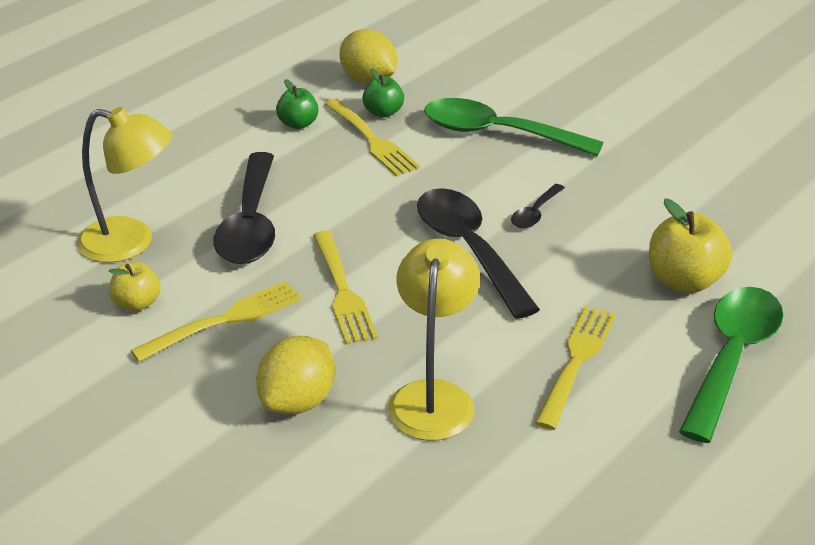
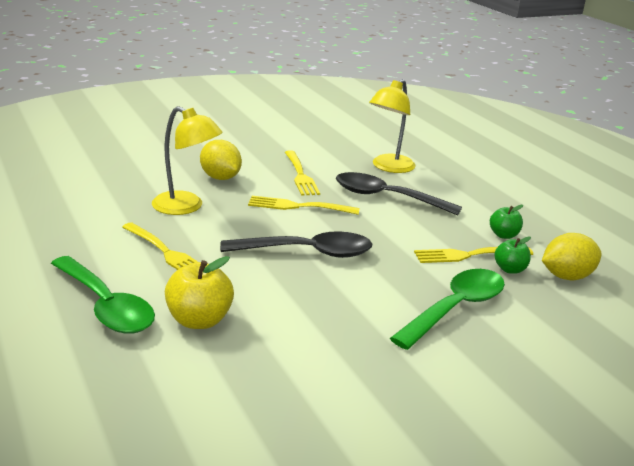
camera: 110 degrees right, 10 degrees down
yellow apple [109,262,160,311] -> none
black spoon [511,184,565,229] -> none

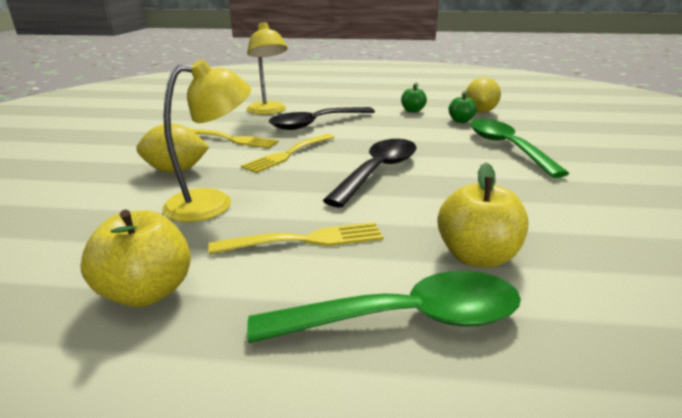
camera: 55 degrees left, 0 degrees up
yellow fork [414,247,533,263] -> none
none -> yellow apple [80,210,191,307]

